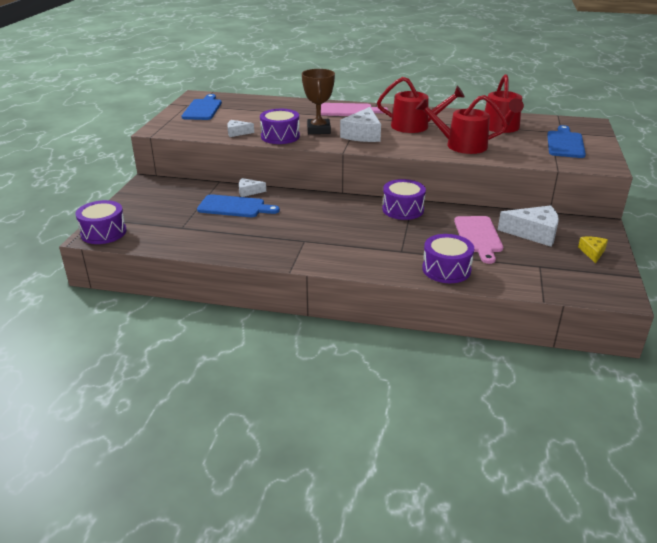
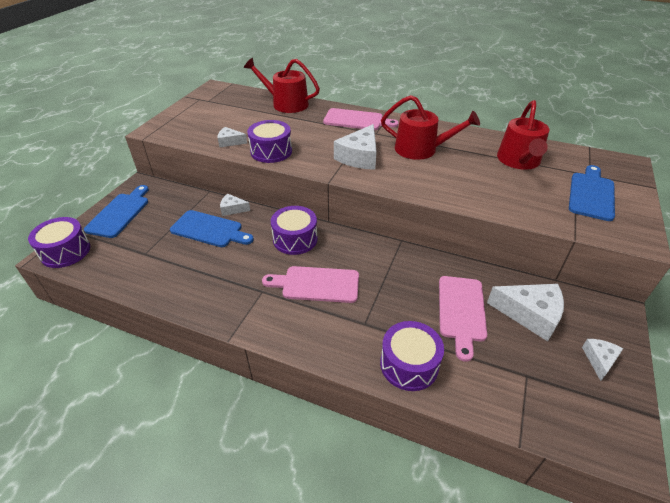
camera: 10 degrees right, 10 degrees up
blue cutting board [182,94,222,120] -> blue cutting board moved to [84,185,149,238]
brown trophy [302,69,335,134] -> none
purple drum [382,179,426,220] -> purple drum moved to [271,206,318,255]
red watering can [416,95,508,154] -> red watering can moved to [244,58,320,113]
yellow cheese [578,237,608,263] -> white cheese [582,339,623,381]
none -> pink cutting board [262,266,359,303]

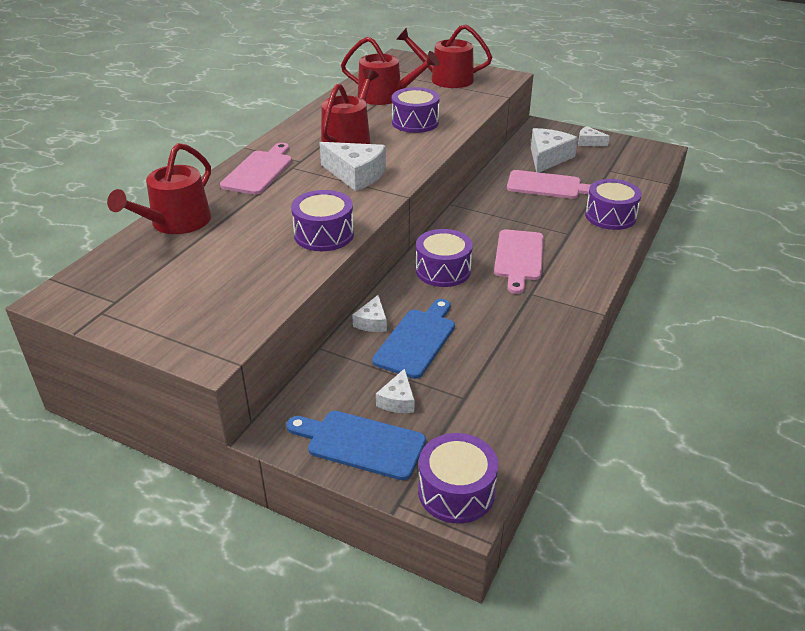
camera: 85 degrees left, 5 degrees down
white cheese [218,127,247,148] -> white cheese moved to [376,368,414,413]
blue cutting board [569,165,615,221] -> red watering can [396,24,492,88]
none -> purple drum [392,87,440,133]

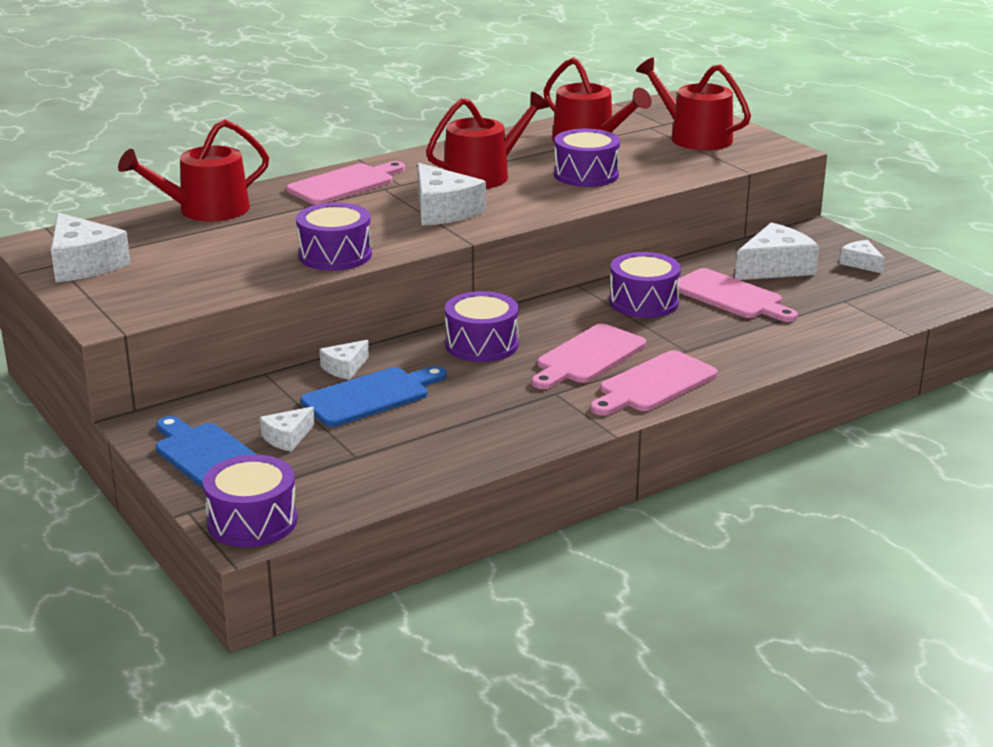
camera: 30 degrees right, 10 degrees down
purple drum [585,179,642,230] -> purple drum moved to [609,252,681,318]
none -> white cheese [51,213,131,282]
none -> pink cutting board [590,350,717,416]

